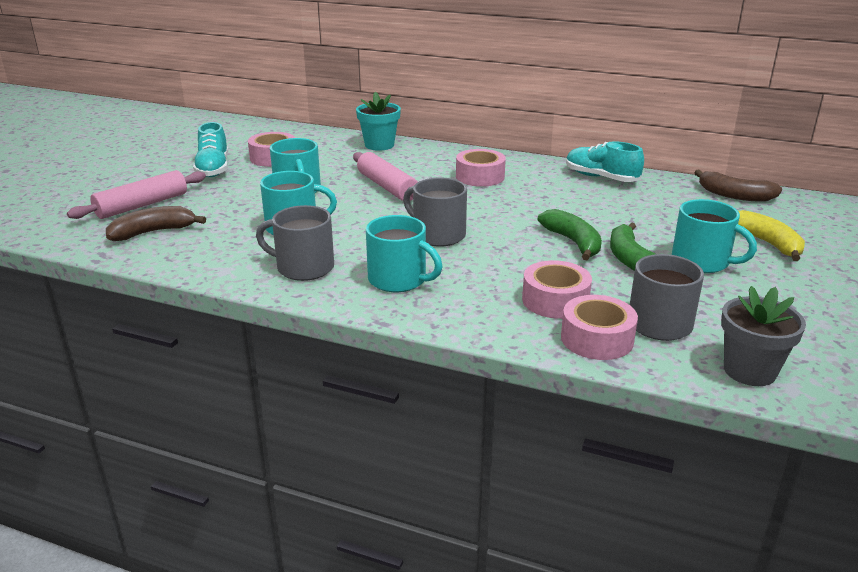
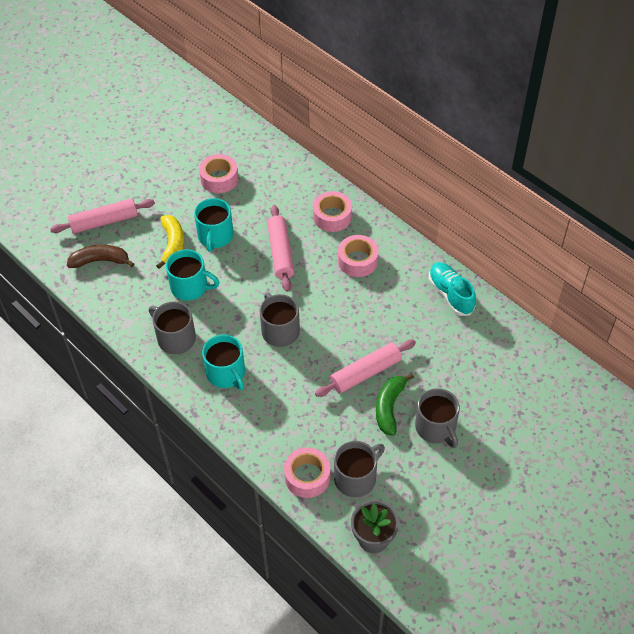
camera: 25 degrees right, 25 degrees up
turquoise shoe [193,122,228,177] -> none
turquoise flower pot [356,91,401,151] -> none
pink tape [522,260,592,319] -> pink tape moved to [313,191,352,232]
green banana [538,209,602,260] -> pink rolling pin [315,340,416,397]
turquoise mug [672,199,757,273] -> grey mug [415,388,460,448]
brown banana [694,170,782,202] -> none
yellow banana [738,210,805,261] -> yellow banana moved to [156,215,184,269]

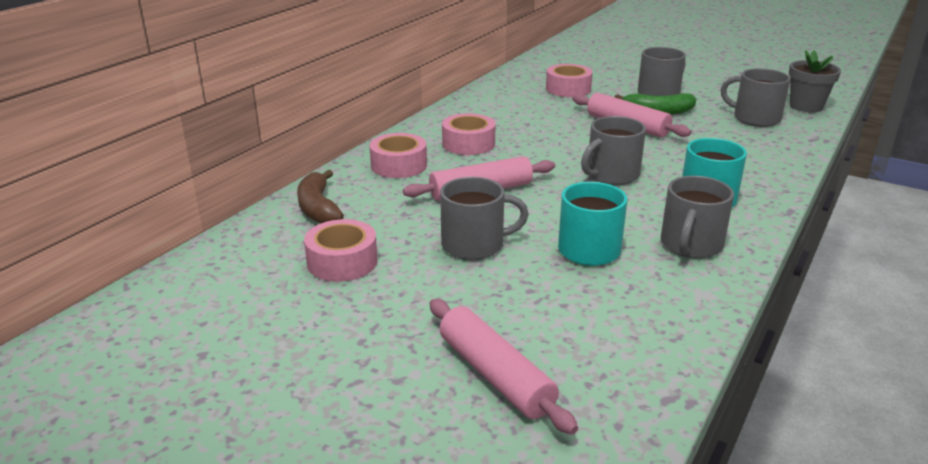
camera: 105 degrees left, 25 degrees down
brown banana [67,245,134,268] -> brown banana moved to [297,170,344,223]
yellow banana [156,215,184,269] -> none
turquoise mug [194,198,234,252] -> grey mug [440,177,529,260]
pink tape [284,447,331,498] -> pink tape moved to [546,64,593,97]
turquoise shoe [428,262,476,316] -> none

